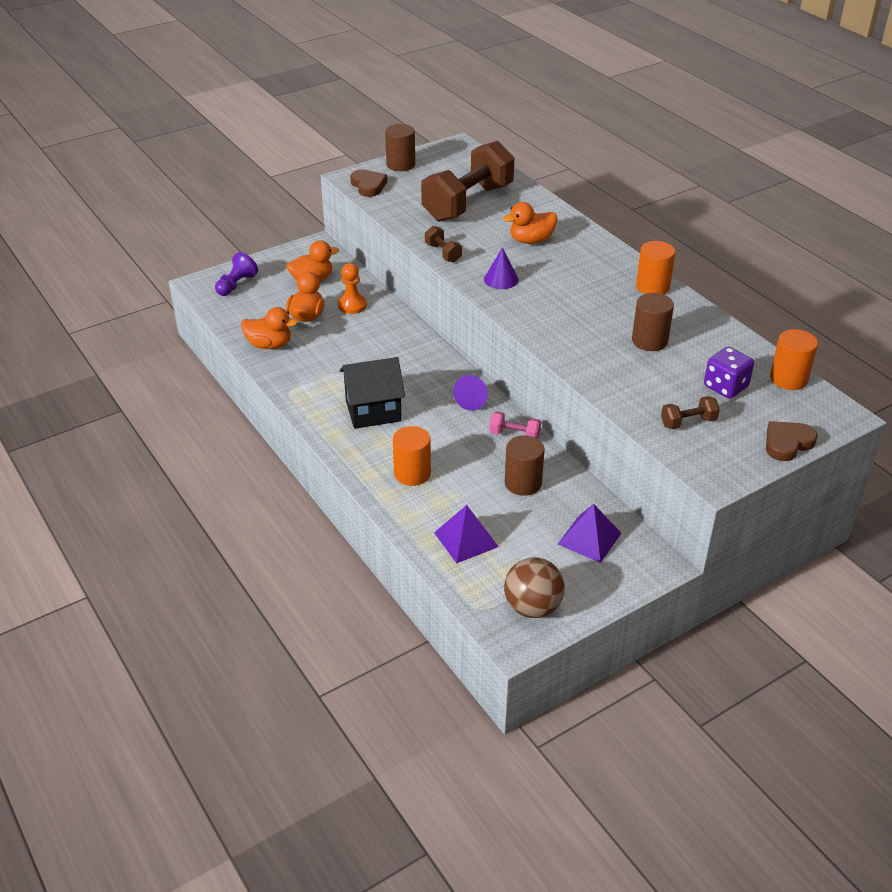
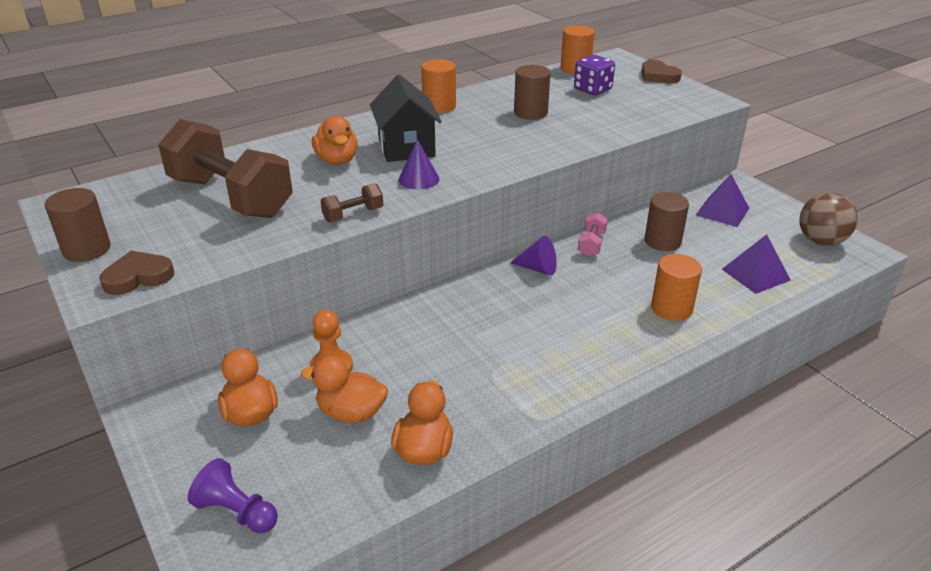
camera: 90 degrees left, 5 degrees down
black house [340,357,405,429] -> black house moved to [370,74,442,162]
brown dumbbell [661,396,720,429] -> none

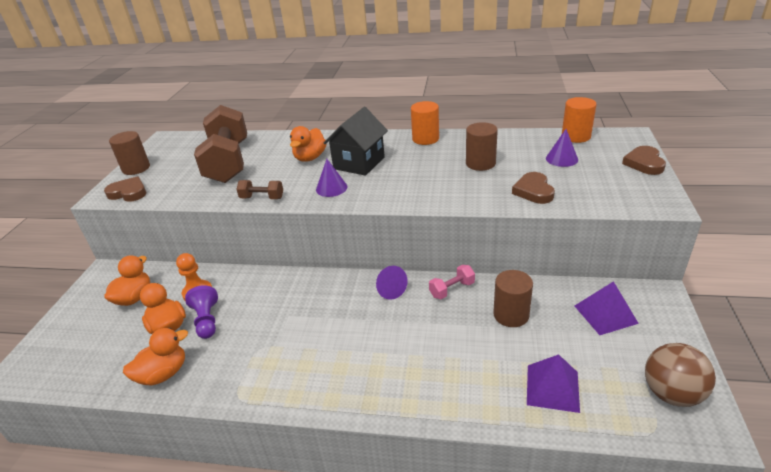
camera: 45 degrees right, 0 degrees up
purple pawn [188,458,278,533] -> purple pawn moved to [185,285,218,339]
purple dice [574,55,615,95] -> purple cone [546,129,578,167]
orange cylinder [651,254,702,321] -> none
none -> brown heart [512,172,555,204]

